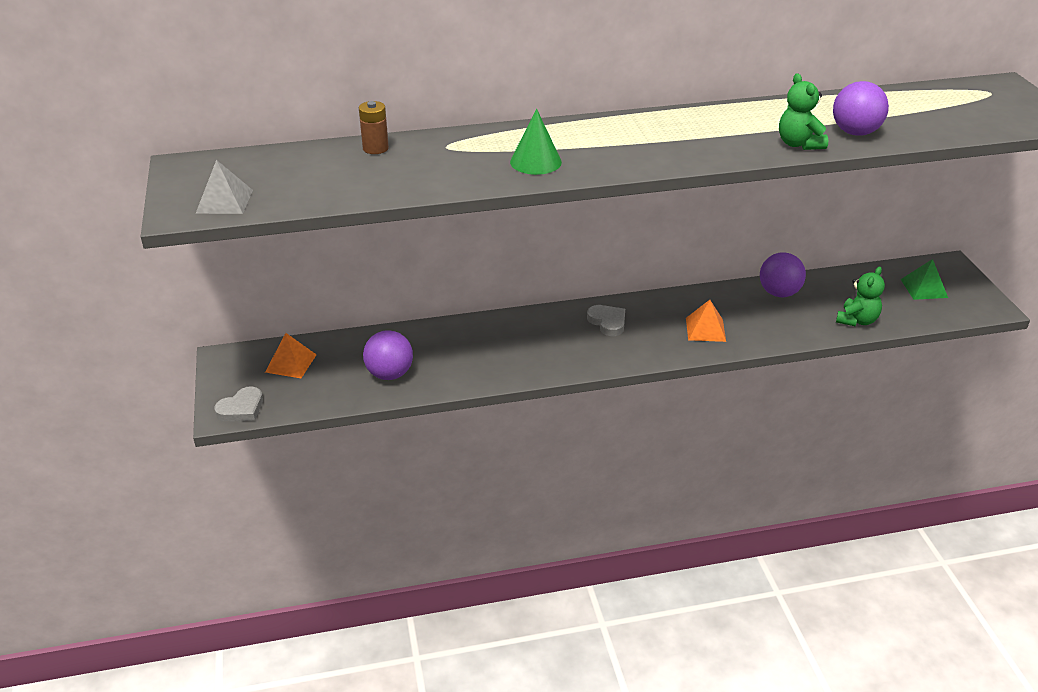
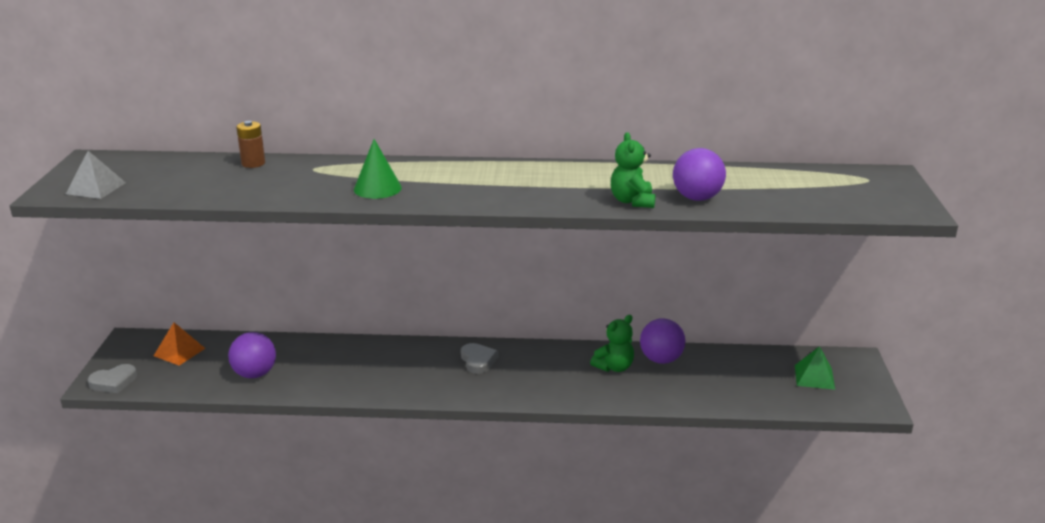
camera: 15 degrees right, 10 degrees down
orange pyramid [686,300,726,342] -> none
green teddy bear [836,267,885,326] -> green teddy bear moved to [590,315,634,372]

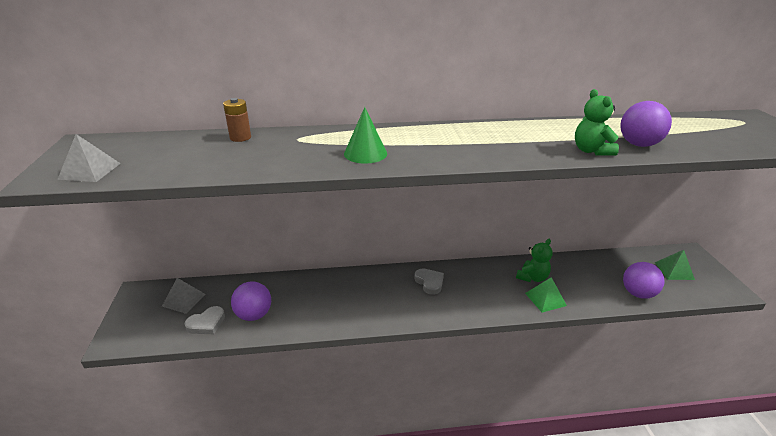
camera: 10 degrees left, 5 degrees up
grey heart [88,364,137,393] -> grey heart moved to [184,306,225,334]
orange pyramid [154,322,205,366] -> grey pyramid [162,278,206,314]
purple ball [640,318,685,364] -> purple ball moved to [623,262,665,299]
none -> green pyramid [525,277,567,312]

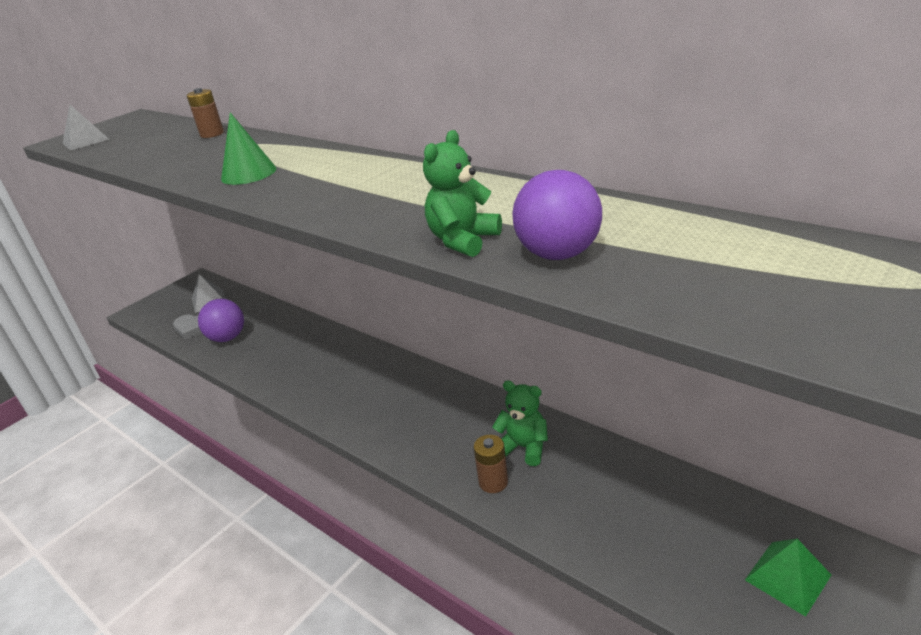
camera: 50 degrees right, 0 degrees up
grey heart [414,268,444,295] -> none
green teddy bear [516,239,553,282] -> green teddy bear turned 150 degrees counterclockwise [492,380,548,466]
green pyramid [525,277,567,312] -> brown battery [474,435,508,493]
purple ball [623,262,665,299] -> none

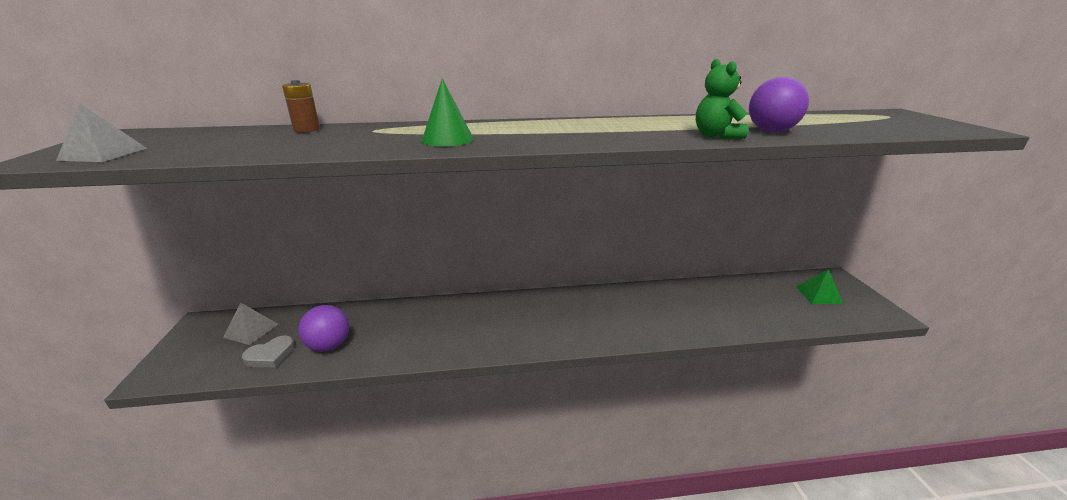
camera: 50 degrees left, 5 degrees down
brown battery [474,435,508,493] -> none
green teddy bear [492,380,548,466] -> none

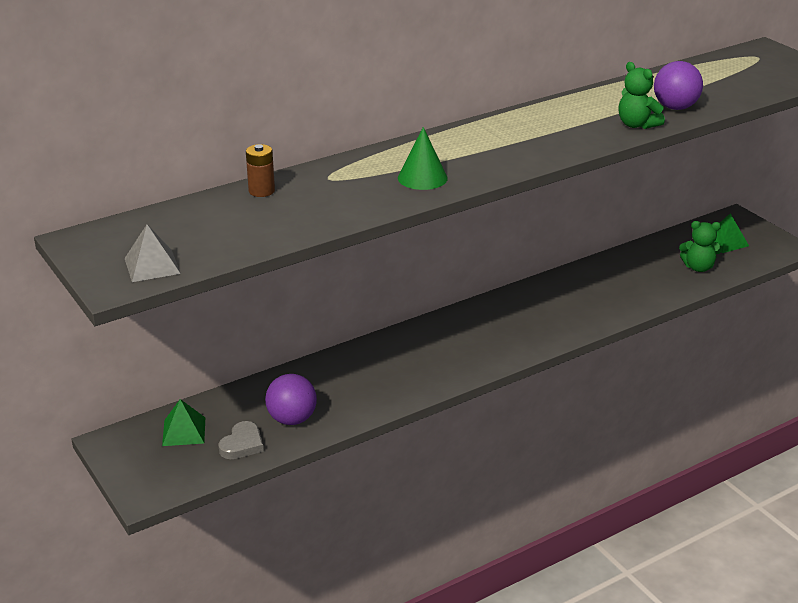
camera: 25 degrees left, 5 degrees up
grey pyramid [223,303,278,345] -> green pyramid [162,399,205,446]
none -> green teddy bear [679,221,722,272]

